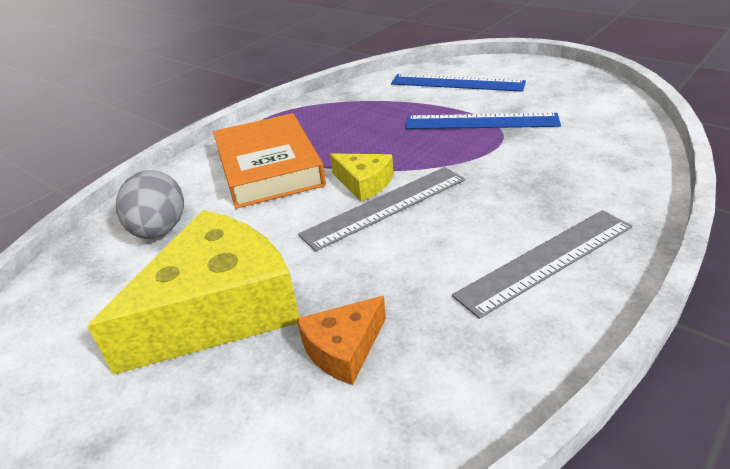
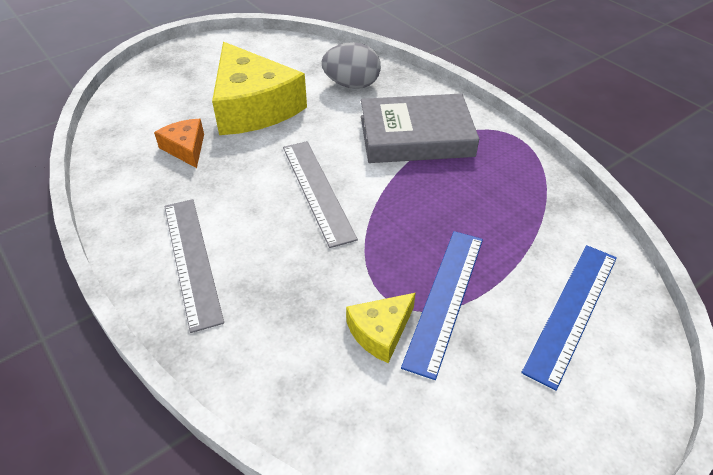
camera: 100 degrees right, 10 degrees up
orange book [213,113,326,209] -> grey book [361,94,479,163]
yellow cheese [330,154,394,202] -> yellow cheese moved to [346,293,415,363]

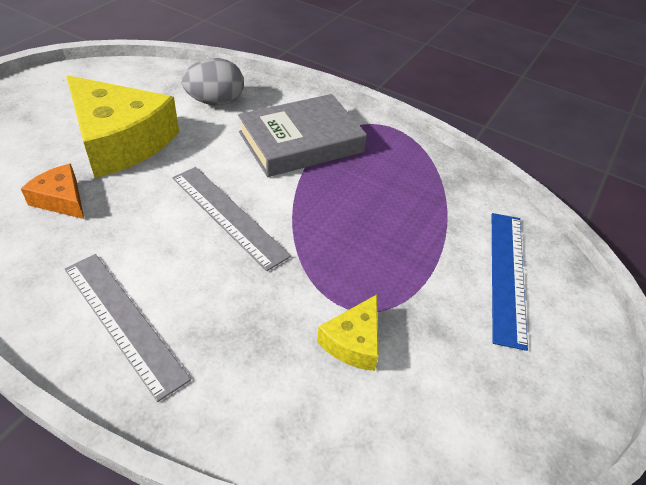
camera: 25 degrees left, 0 degrees up
blue ruler [401,231,483,380] -> none

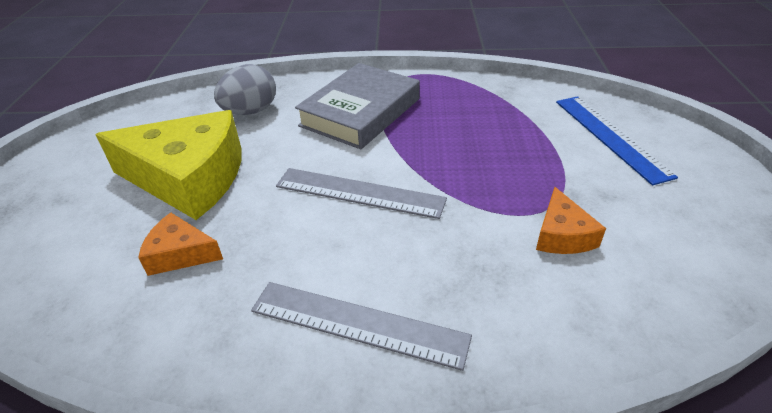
camera: 25 degrees left, 5 degrees down
yellow cheese [317,295,379,371] -> orange cheese [536,187,606,254]

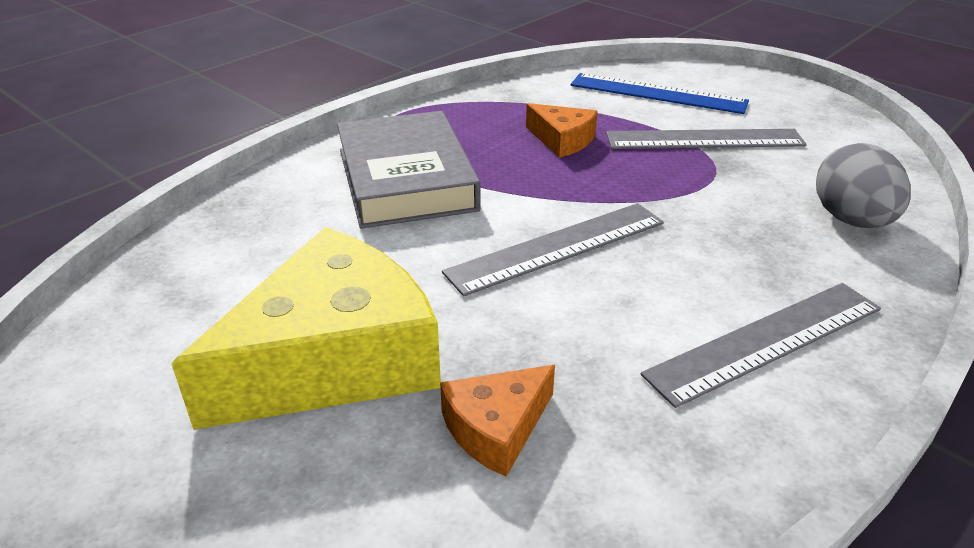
camera: 50 degrees left, 5 degrees down
grey egg [214,64,276,115] -> grey egg moved to [816,143,911,228]
orange cheese [536,187,606,254] -> orange cheese moved to [526,103,598,158]
none -> grey ruler [606,129,807,149]

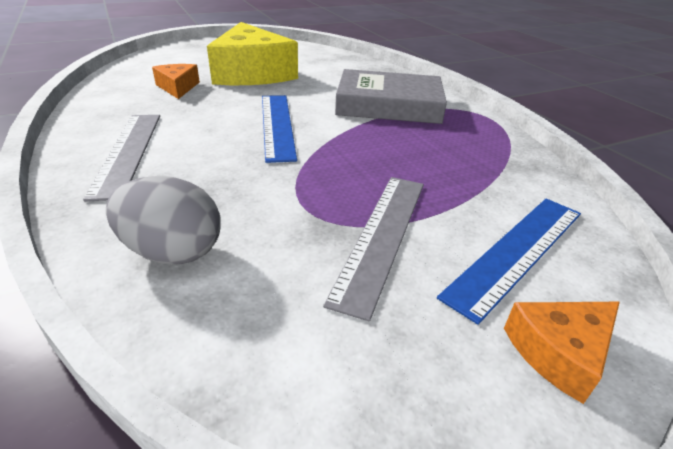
camera: 110 degrees right, 0 degrees up
grey ruler [442,203,664,296] -> blue ruler [262,95,297,163]
orange cheese [526,103,598,158] -> orange cheese moved to [504,302,620,404]

